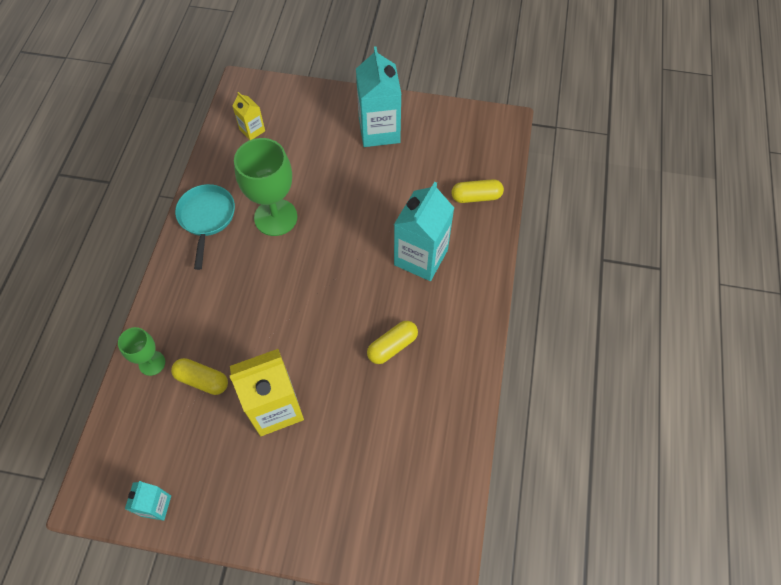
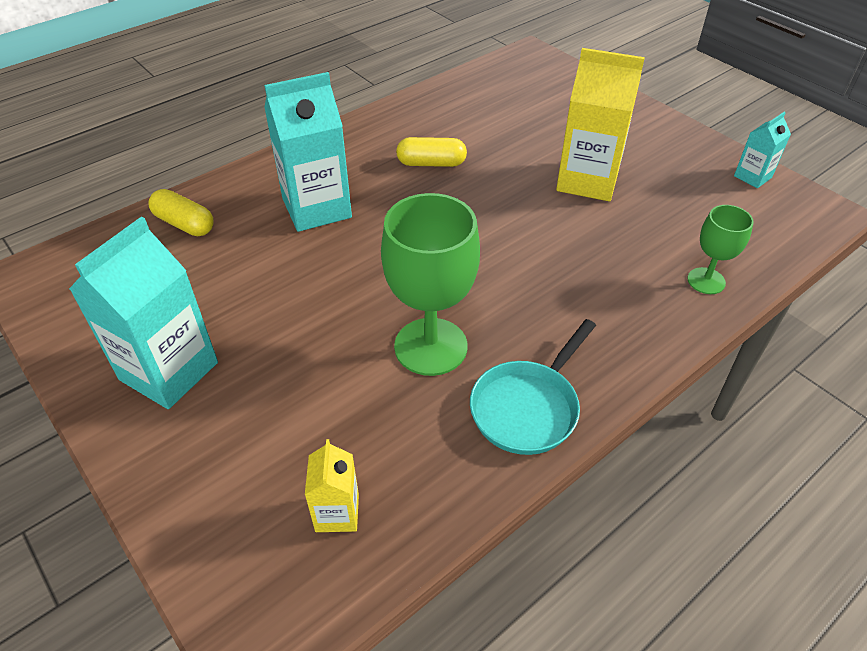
camera: 140 degrees left, 15 degrees down
yellow capsule [171,358,228,395] -> none

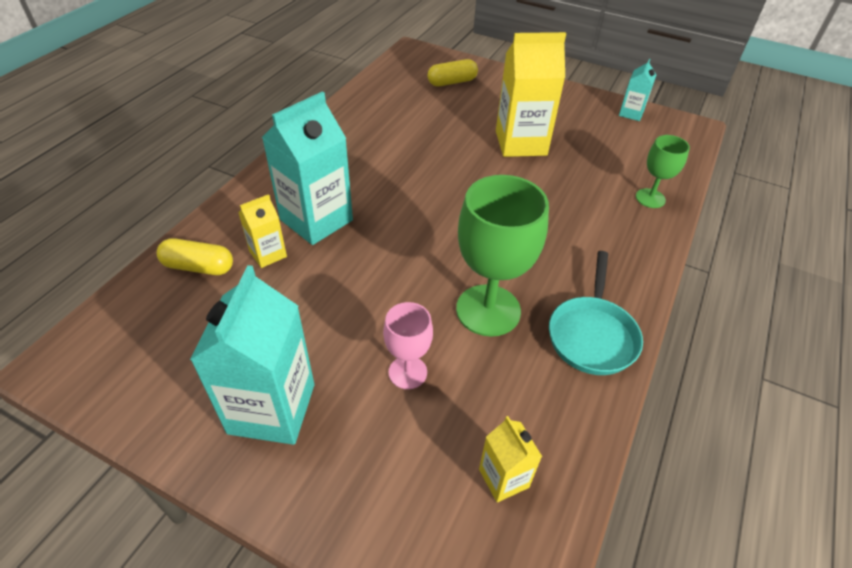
camera: 25 degrees left, 0 degrees up
yellow capsule [396,137,467,167] -> yellow capsule moved to [427,59,478,86]
none -> yellow carton [238,194,287,268]
none -> pink goblet [383,302,433,389]

